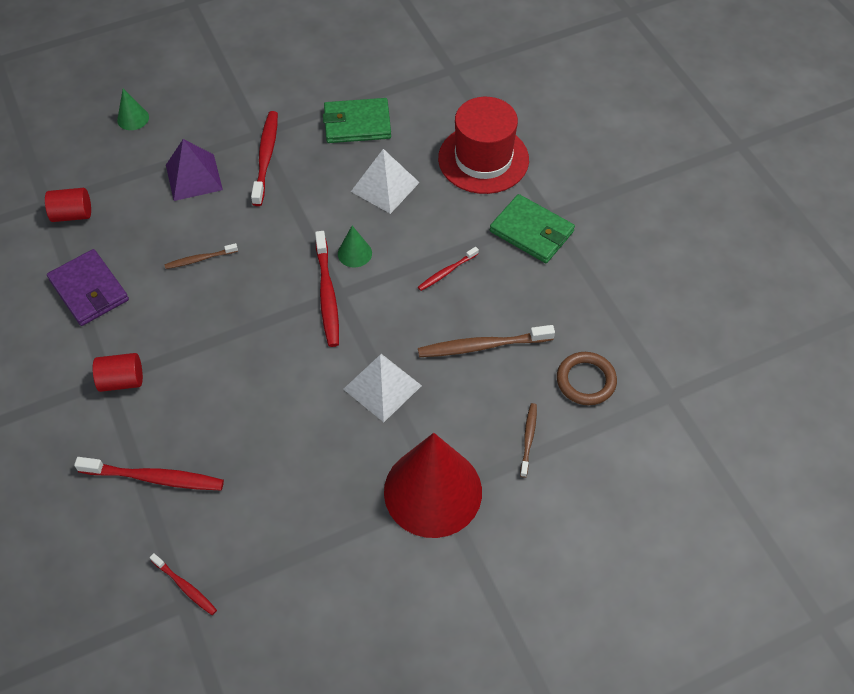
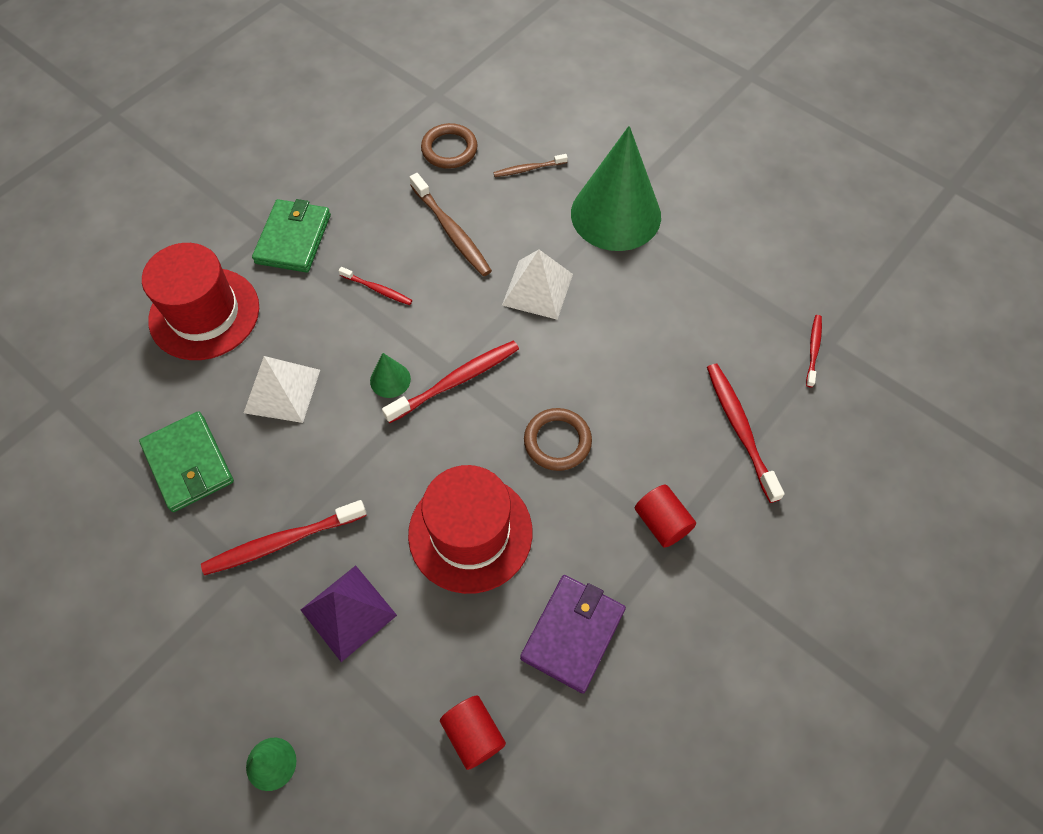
camera: 115 degrees left, 5 degrees up
brown toothbrush [164,243,238,269] -> red hat [408,465,533,594]
red cone [384,433,482,538] -> green cone [571,126,661,251]
none -> brown ring [524,408,592,471]

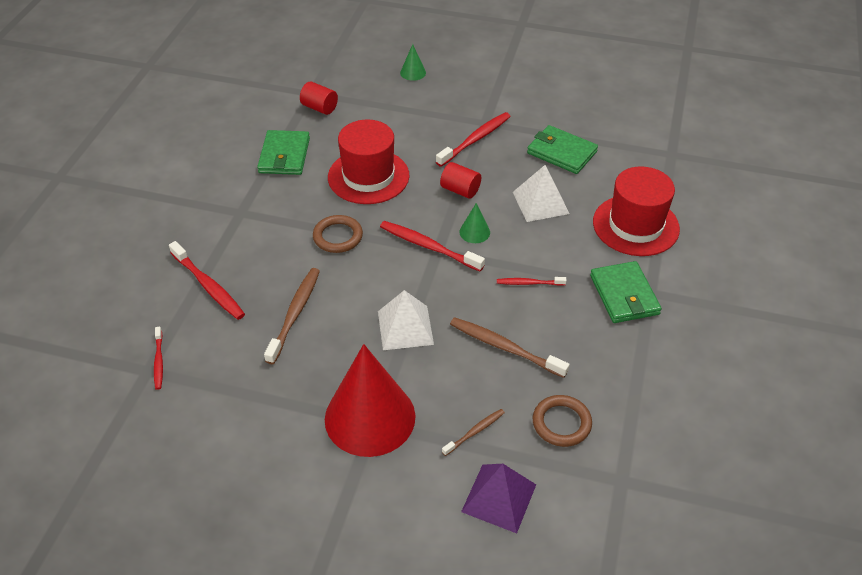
camera: 155 degrees right, 15 degrees down
purple pyramid [301,565,397,662] -> purple pyramid moved to [461,464,536,533]
red toothbrush [382,341,519,423] -> red toothbrush turned 90 degrees clockwise [380,221,485,271]
purple wallet [520,575,626,694] -> green wallet [257,130,310,175]
green cone [571,126,661,251] -> red cone [325,344,415,457]
red cylinder [635,484,696,548] -> red cylinder moved to [440,162,481,199]
none -> brown toothbrush [264,268,320,364]

